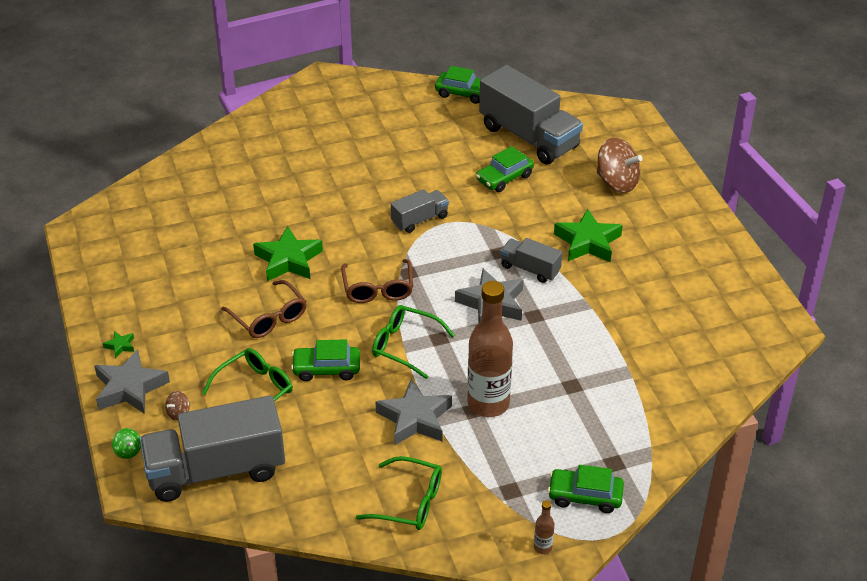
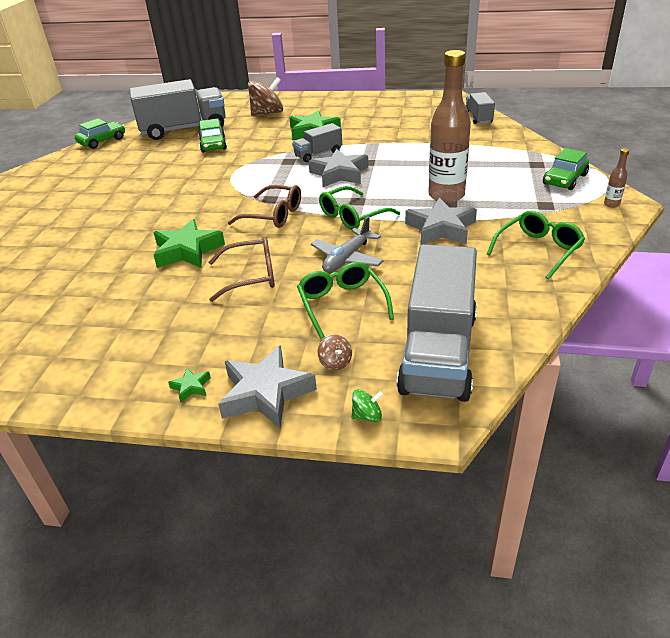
camera: 60 degrees left, 5 degrees down
green car [291,339,360,381] -> grey plane [311,216,383,272]
grey truck [391,189,449,233] -> grey truck moved to [466,92,495,124]

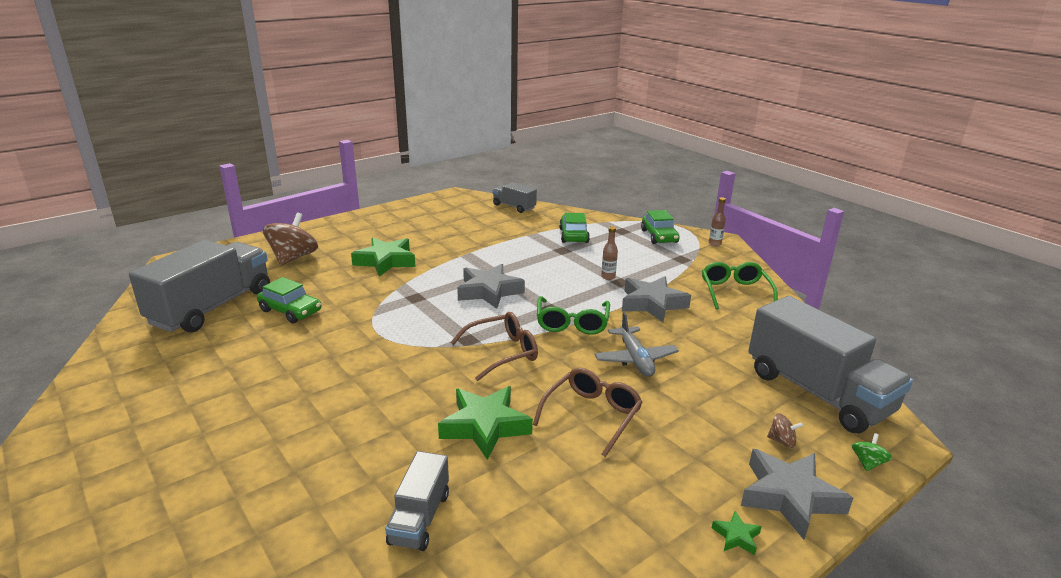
camera: 50 degrees left, 10 degrees down
green car [74,119,125,149] -> green car moved to [559,213,590,243]
grey truck [292,123,342,162] -> grey truck moved to [385,451,449,551]
green glasses [297,262,394,339] -> none
brown bottle [428,50,471,203] -> brown bottle [601,226,618,280], size x0.40

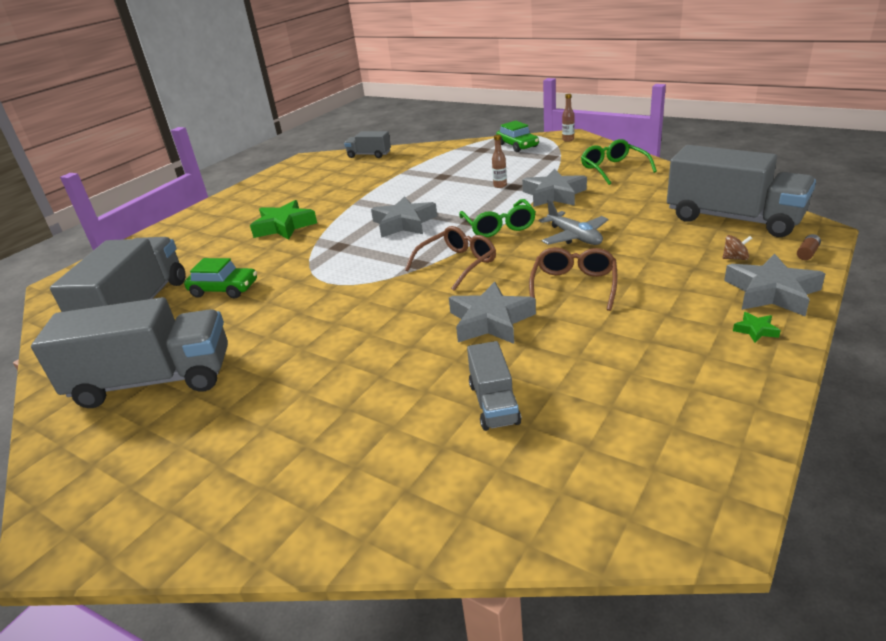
camera: 15 degrees left, 5 degrees up
brown spinning top [263,213,318,266] -> none
green star [438,386,533,460] -> grey star [449,282,536,344]
green car [559,213,590,243] -> none
green spinning top [852,433,892,471] -> brown battery [797,234,821,260]
none -> grey truck [31,297,228,408]

